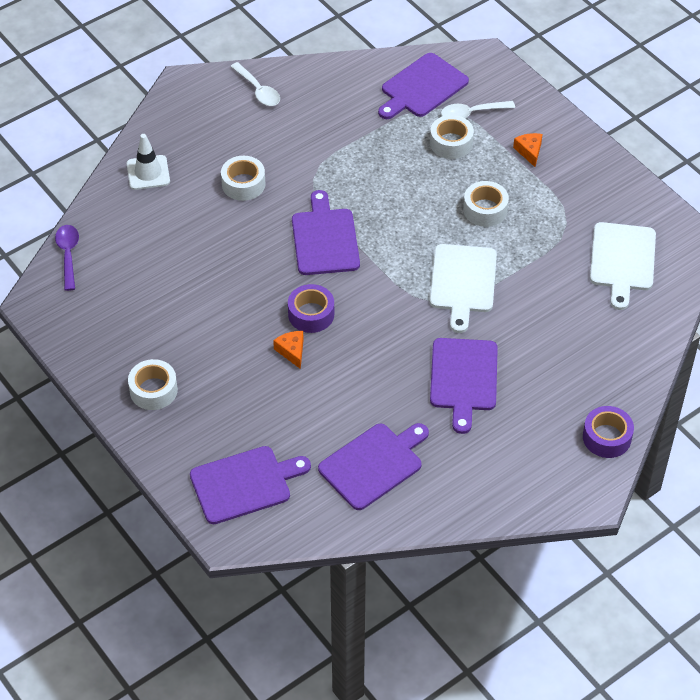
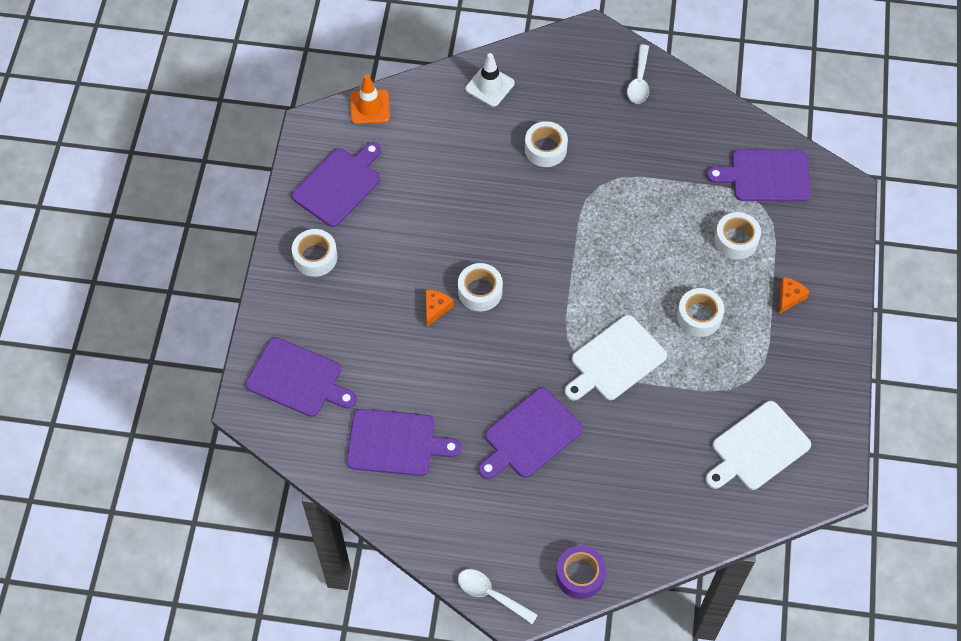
camera: 45 degrees right, 10 degrees up
purple spoon [55,225,79,291] -> orange traffic cone [350,74,390,124]
purple tape [288,284,334,333] -> white tape [458,263,503,311]
purple cutting board [292,190,360,275] -> purple cutting board moved to [292,142,381,227]
white spoon [441,101,515,118] -> white spoon moved to [458,569,538,624]

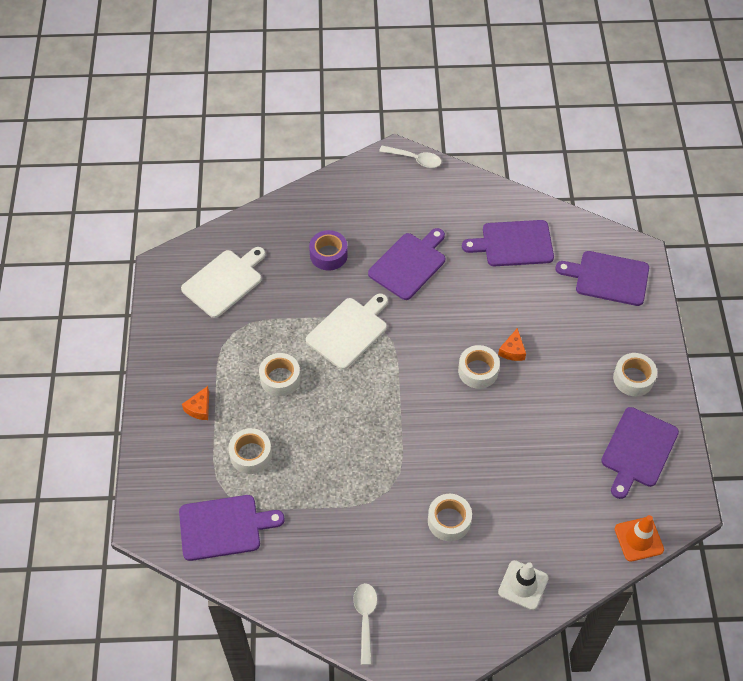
camera: 170 degrees right, 5 degrees down
purple tape [556,545,606,599] -> purple tape moved to [309,230,348,270]

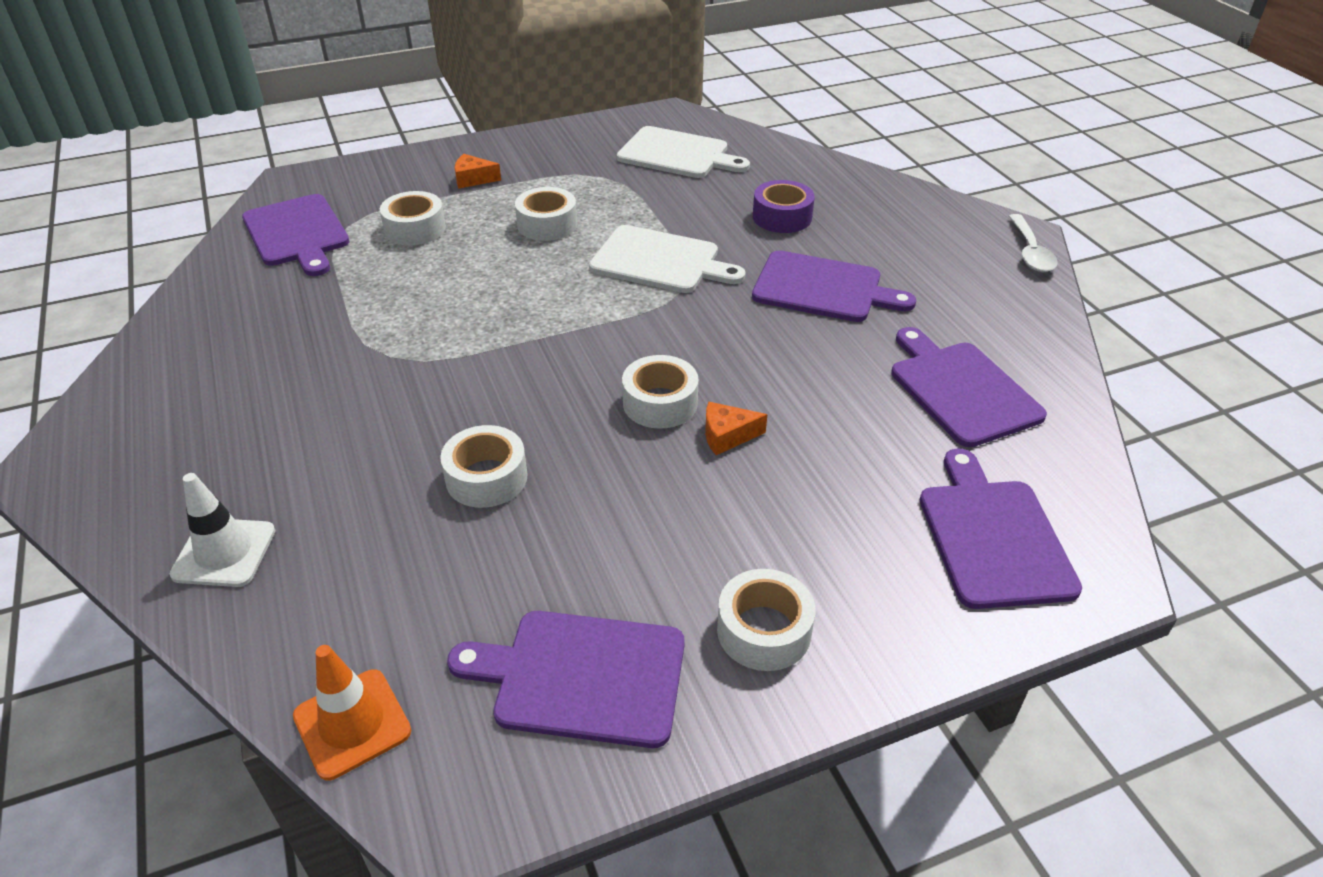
camera: 70 degrees right, 15 degrees down
white spoon [353,583,377,665] -> none
white tape [428,494,472,541] -> white tape moved to [440,425,528,508]

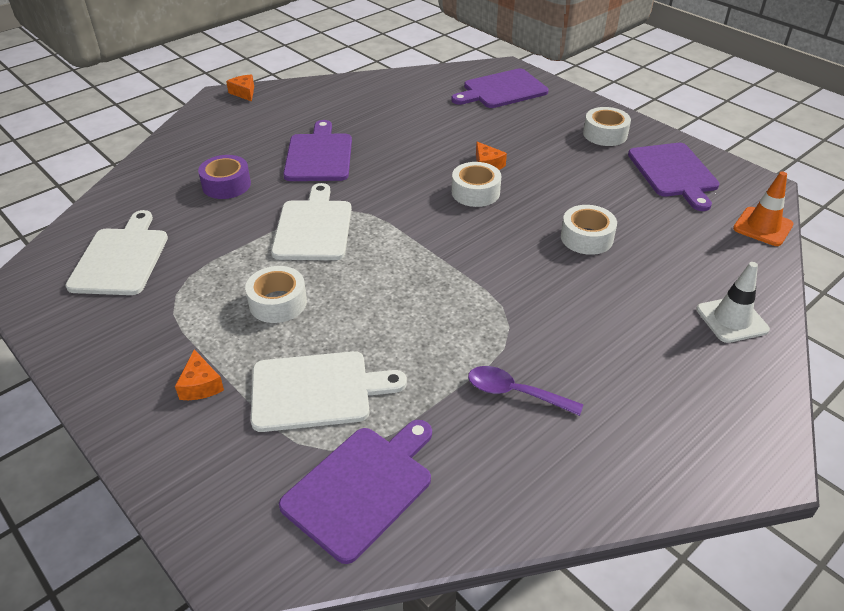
camera: 110 degrees left, 0 degrees up
white tape [380,191,446,245] -> white cutting board [251,351,407,432]
purple cutting board [891,327,1047,447] -> none
white spoon [1009,214,1058,272] -> orange cheese [226,74,254,102]
none -> purple spoon [468,366,584,416]

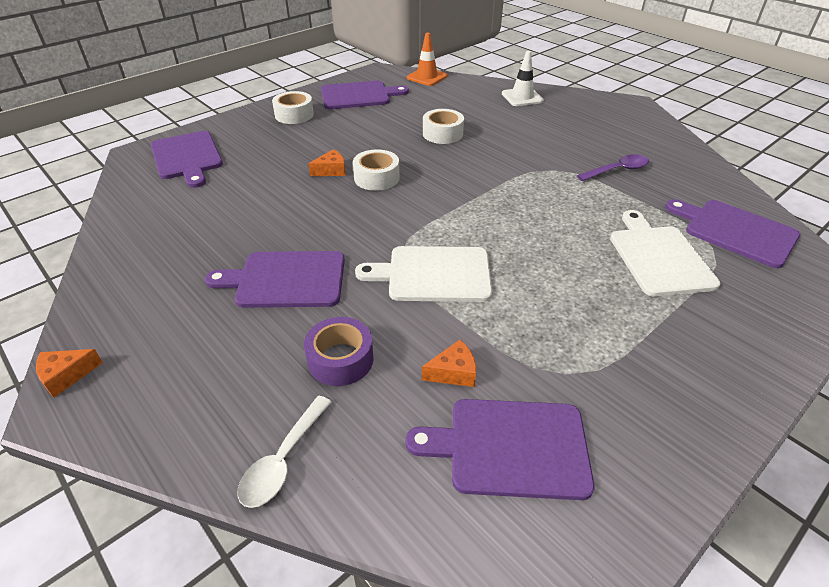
camera: 90 degrees left, 0 degrees up
white cutting board [65,210,168,295] -> purple cutting board [405,399,595,500]
orange cheese [175,349,224,400] -> orange cheese moved to [422,340,476,387]
white tape [245,266,307,323] -> none
purple spoon [468,366,584,416] -> purple spoon turned 135 degrees counterclockwise [577,154,649,181]
none -> white spoon [237,396,331,508]

